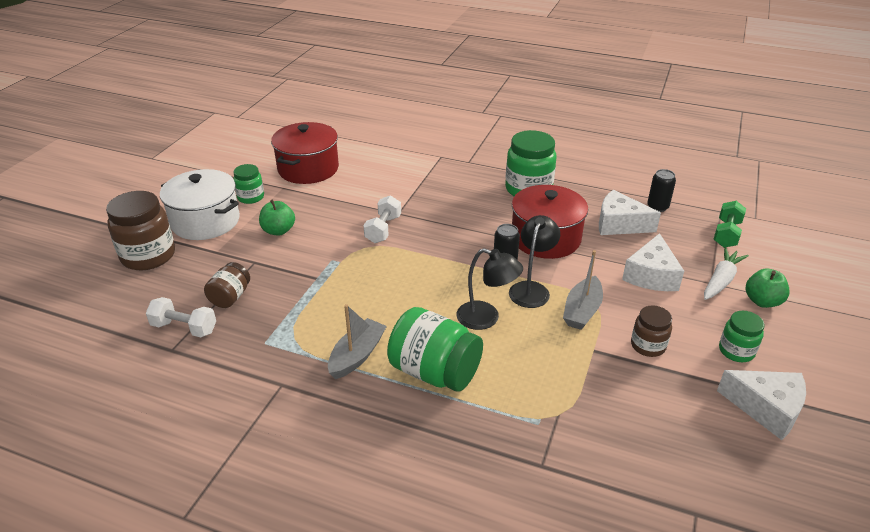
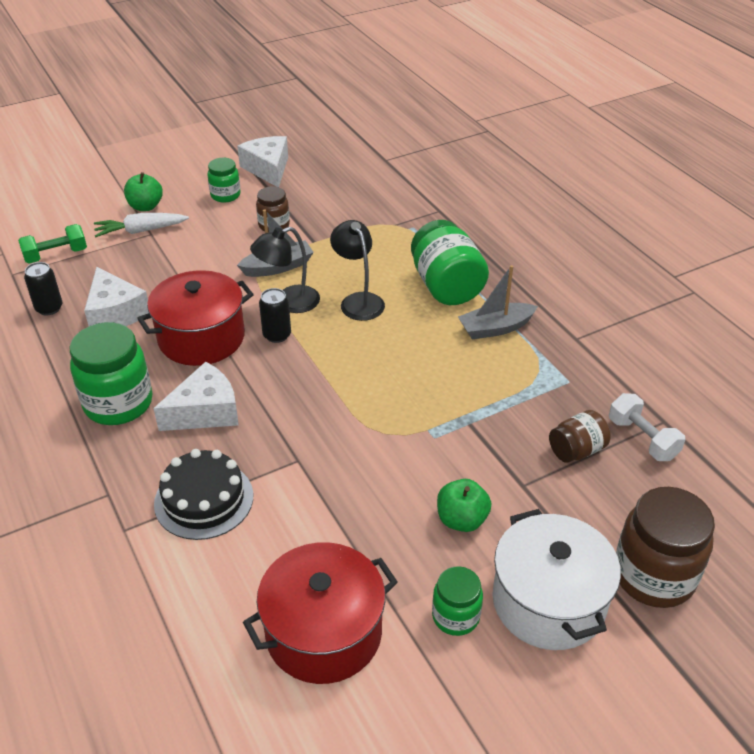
camera: 140 degrees left, 5 degrees up
white dumbbell [363,195,401,243] -> none
white cheese [622,233,684,291] -> white cheese moved to [153,362,239,431]
none -> black cake [154,449,253,540]

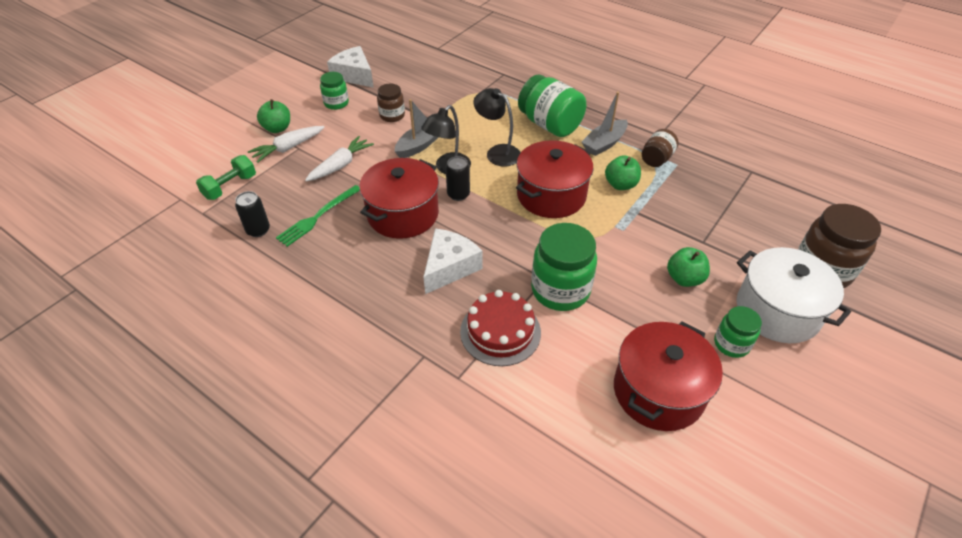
camera: 25 degrees left, 5 degrees up
green jar [70,323,153,425] -> green jar moved to [531,223,597,311]
white cheese [84,267,149,326] -> green fork [276,185,360,247]
black cake [154,449,253,540] -> red cake [460,290,541,366]
brown jar [549,410,611,463] -> brown jar moved to [642,129,679,167]
white dumbbell [609,393,686,461] -> none
none -> white carrot [305,136,374,181]
none -> red pot [516,140,594,218]
none -> green apple [605,155,641,190]

